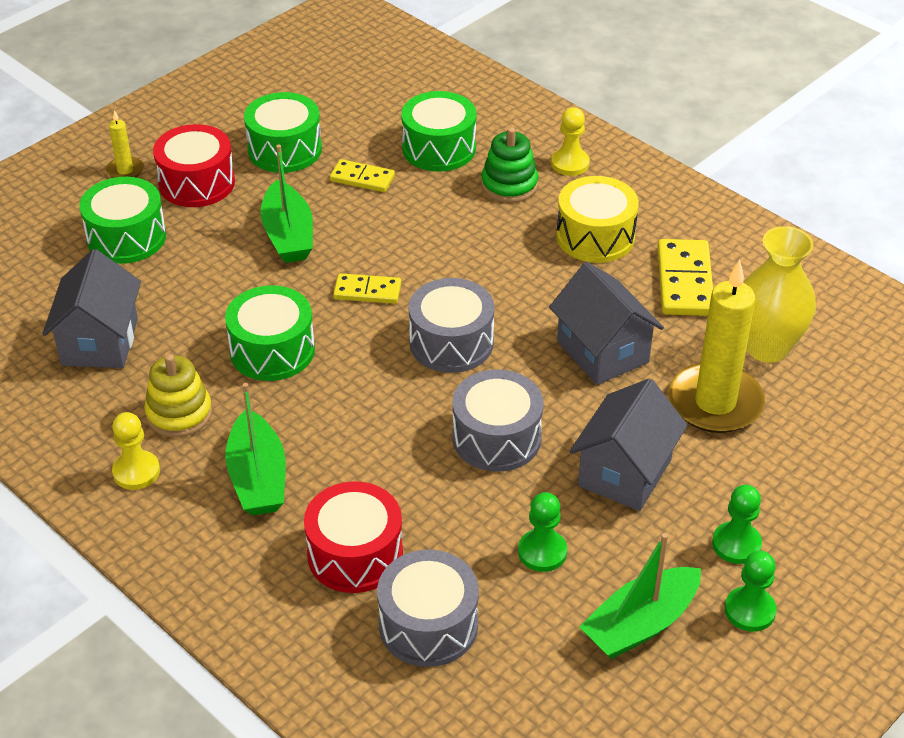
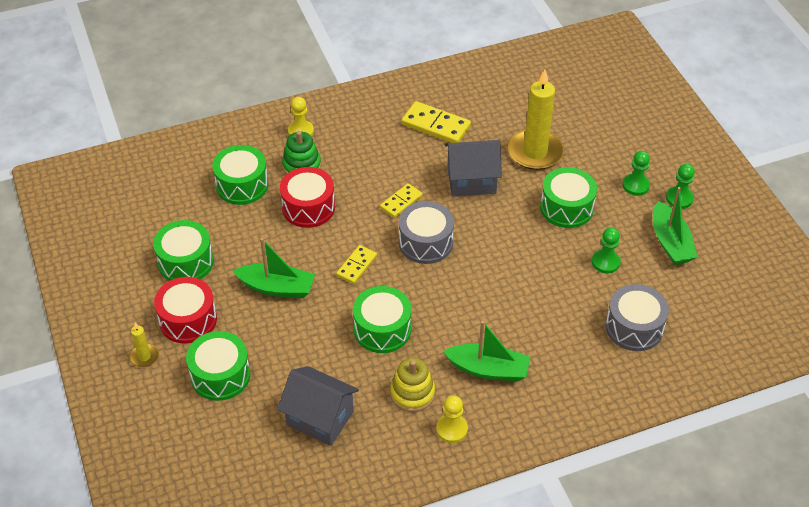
camera: 65 degrees left, 5 degrees up
red drum [304,481,403,593] -> red drum moved to [280,167,335,228]
yellow domino [330,159,395,192] -> yellow domino moved to [380,183,423,218]
grey drum [452,369,544,472] -> none
yellow drum [556,176,639,263] -> none
grey house [570,379,688,511] -> green drum [540,167,597,228]
yellow vase [743,226,816,363] -> none

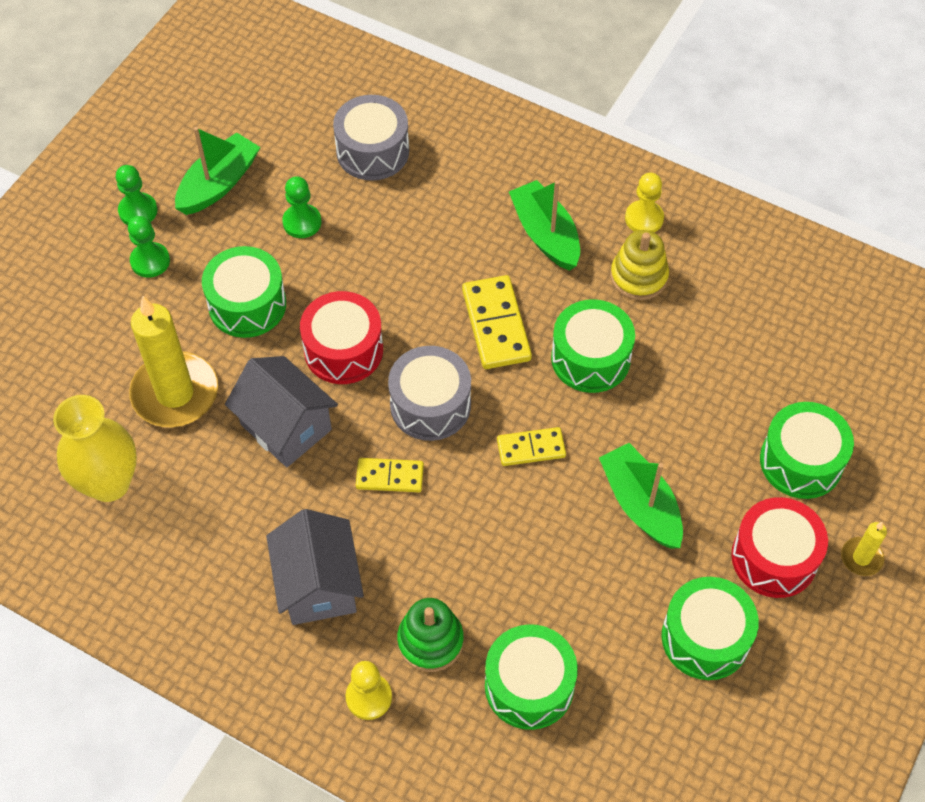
camera: 130 degrees left, 10 degrees up
grey house [277,366,359,446] -> grey house moved to [266,509,364,625]
red drum [280,167,335,228] -> red drum moved to [300,291,383,384]
yellow domino [401,101,471,143] -> yellow domino moved to [462,275,532,369]
none -> yellow vase [53,395,137,502]

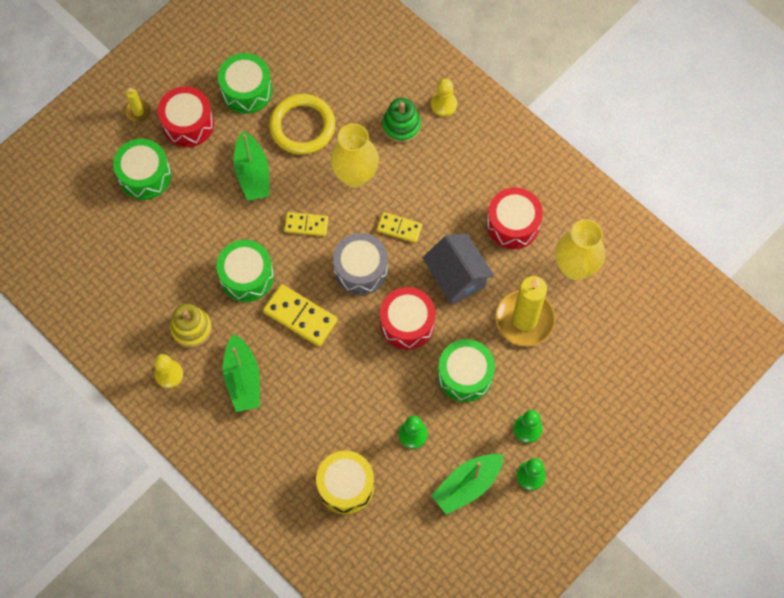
camera: 165 degrees left, 10 degrees up
grey house [266,509,364,625] -> none
grey drum [333,95,409,181] -> yellow drum [316,451,374,514]
yellow domino [462,275,532,369] -> yellow domino turned 60 degrees counterclockwise [263,284,338,346]
green drum [485,624,578,730] -> none
none -> yellow ring [269,94,335,155]
none -> yellow vase [330,123,379,188]
none -> red drum [487,187,543,249]

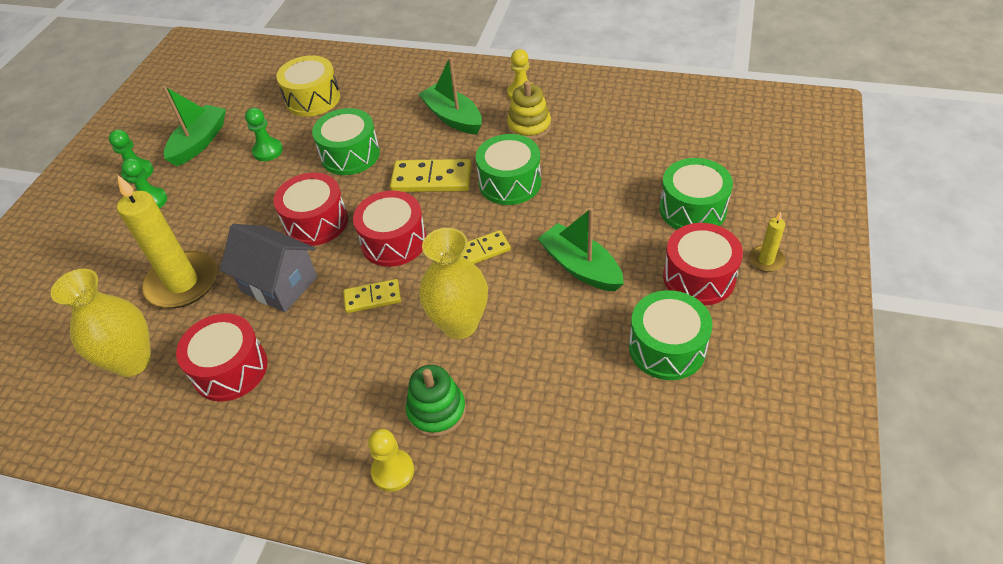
camera: 155 degrees right, 20 degrees down
yellow ring [269,94,335,155] -> none
grey drum [333,233,388,295] -> red drum [353,191,426,267]
green drum [438,339,495,402] -> green drum moved to [312,108,380,175]

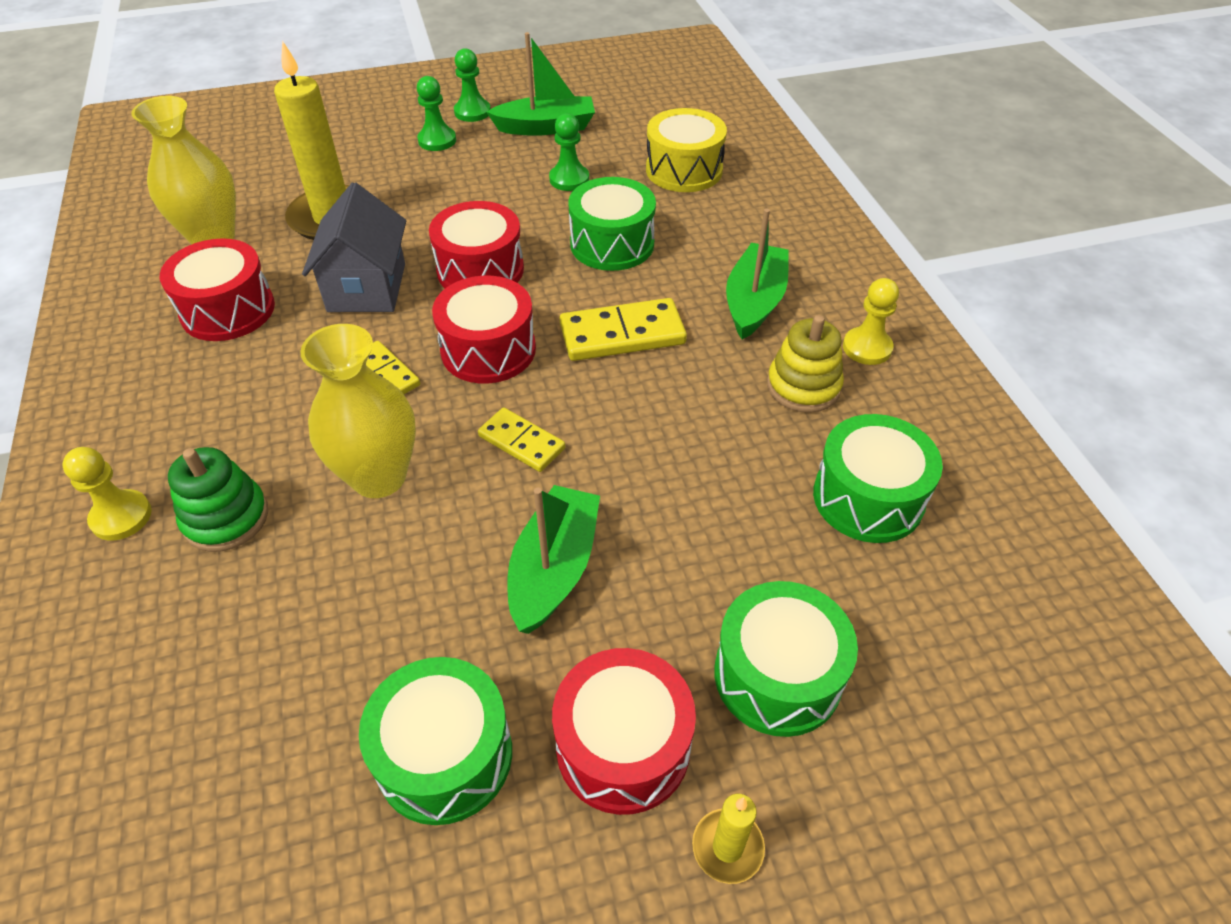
camera: 55 degrees right, 0 degrees up
yellow domino [390,159,472,192] -> yellow domino turned 75 degrees counterclockwise [560,298,687,361]
green drum [476,134,541,205] -> green drum moved to [813,414,943,543]

